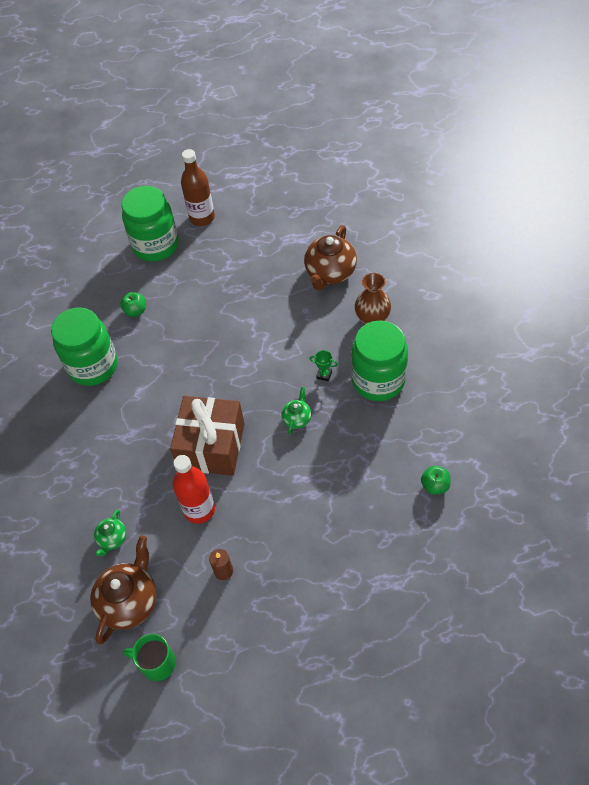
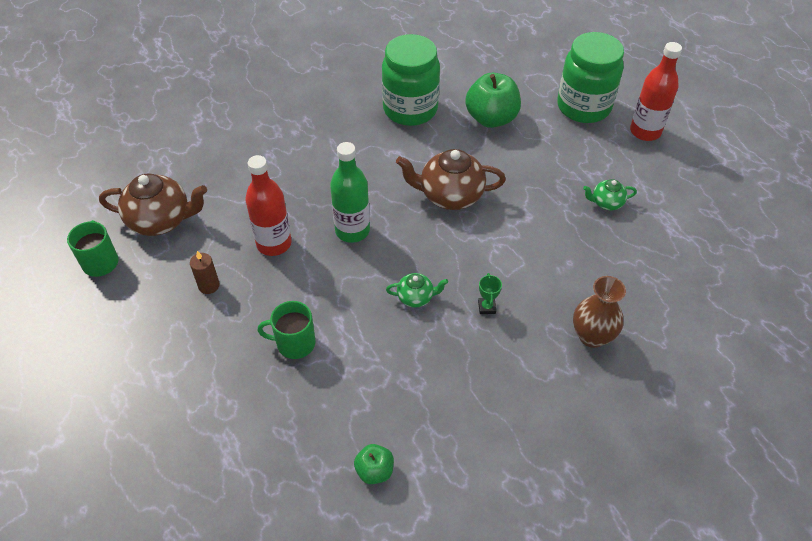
camera: 65 degrees right, 5 degrees down
green teapot [94,510,126,556] -> green teapot moved to [583,179,637,210]
green apple [120,292,146,317] -> green apple [465,73,521,128], size x1.92
brown gift [170,396,244,476] -> green bottle [330,142,370,243]
brown bottle [181,149,215,226] -> red bottle [630,42,682,141]
brown teapot [304,225,357,290] -> brown teapot moved to [396,149,506,210]
green jar [351,320,408,401] -> none
none -> green mug [257,301,315,359]

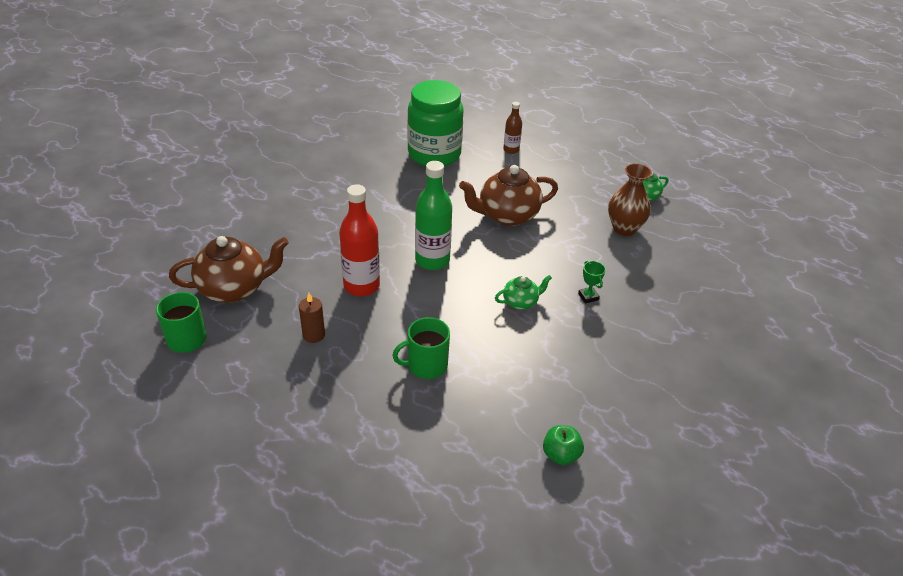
camera: 20 degrees left, 10 degrees down
green apple [465,73,521,128] -> brown bottle [503,102,522,154]
green jar [557,32,624,123] -> none
brown vase [573,276,626,348] -> brown vase moved to [608,163,652,236]
red bottle [630,42,682,141] -> none

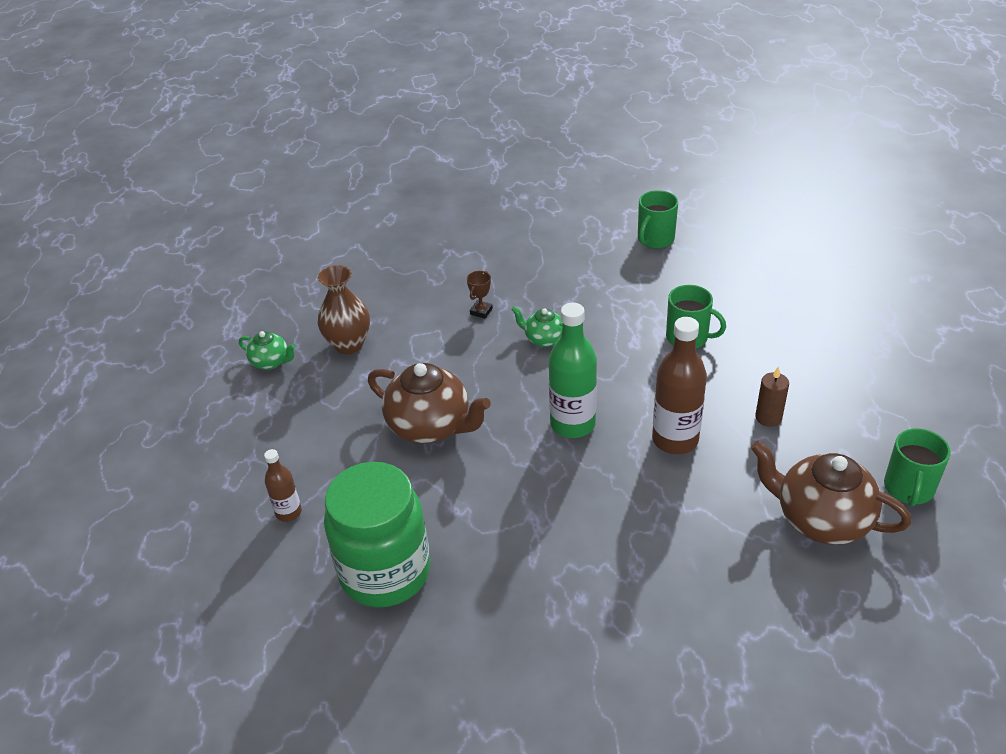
camera: 130 degrees left, 0 degrees up
red bottle [339,184,380,296] -> brown bottle [652,317,707,454]
green apple [543,425,584,465] -> green mug [638,190,678,249]
green trophy [578,261,606,304] -> brown trophy [467,271,493,319]

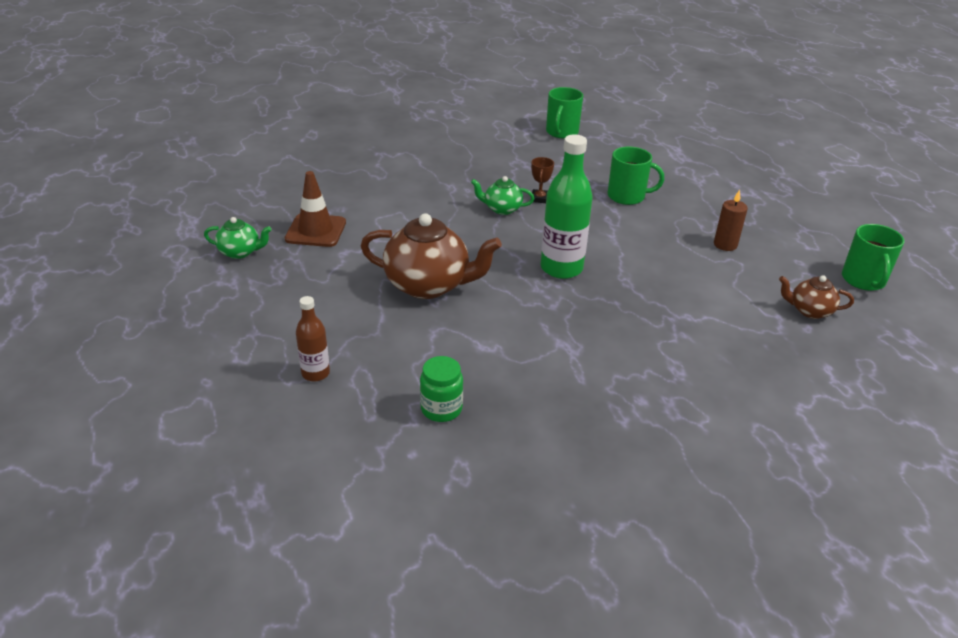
camera: 20 degrees left, 5 degrees down
brown vase [318,265,370,354] -> brown traffic cone [285,171,346,247]
green jar [324,462,430,608] -> green jar [420,356,463,422], size x0.44
brown trophy [467,271,493,319] -> brown trophy moved to [531,157,554,203]
brown bottle [652,317,707,454] -> none
brown teapot [751,440,911,545] -> brown teapot [779,275,854,319], size x0.52

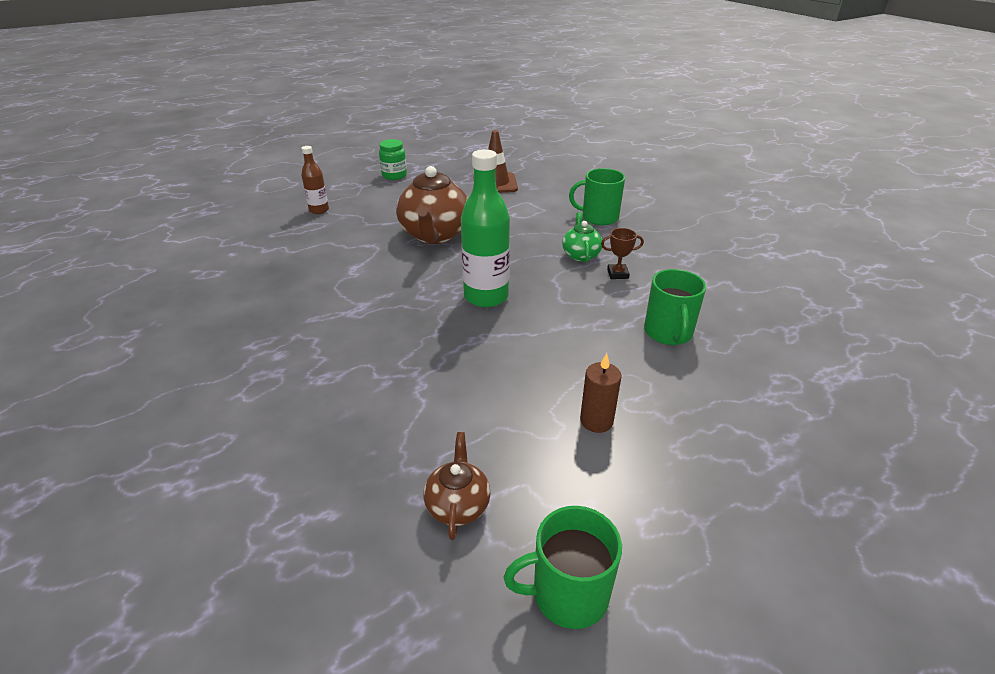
camera: 80 degrees right, 0 degrees up
green teapot [204,217,272,259] -> none
green jar [420,356,463,422] -> green jar moved to [379,139,407,180]
green mug [546,87,583,139] -> green mug moved to [569,168,625,225]

